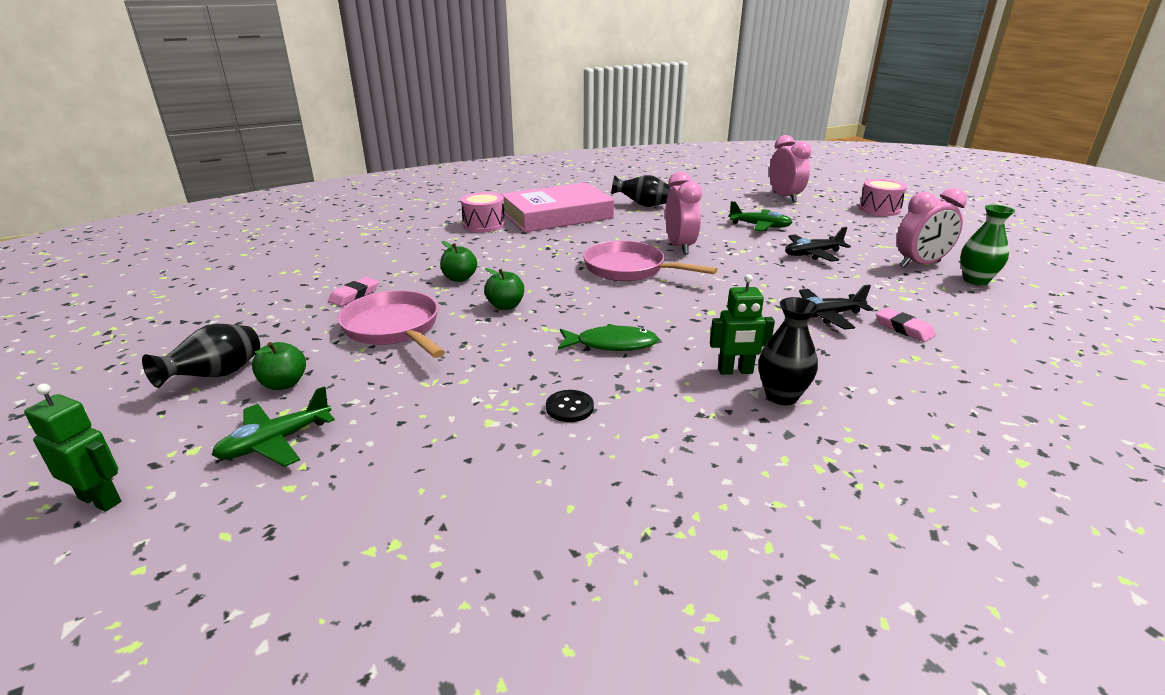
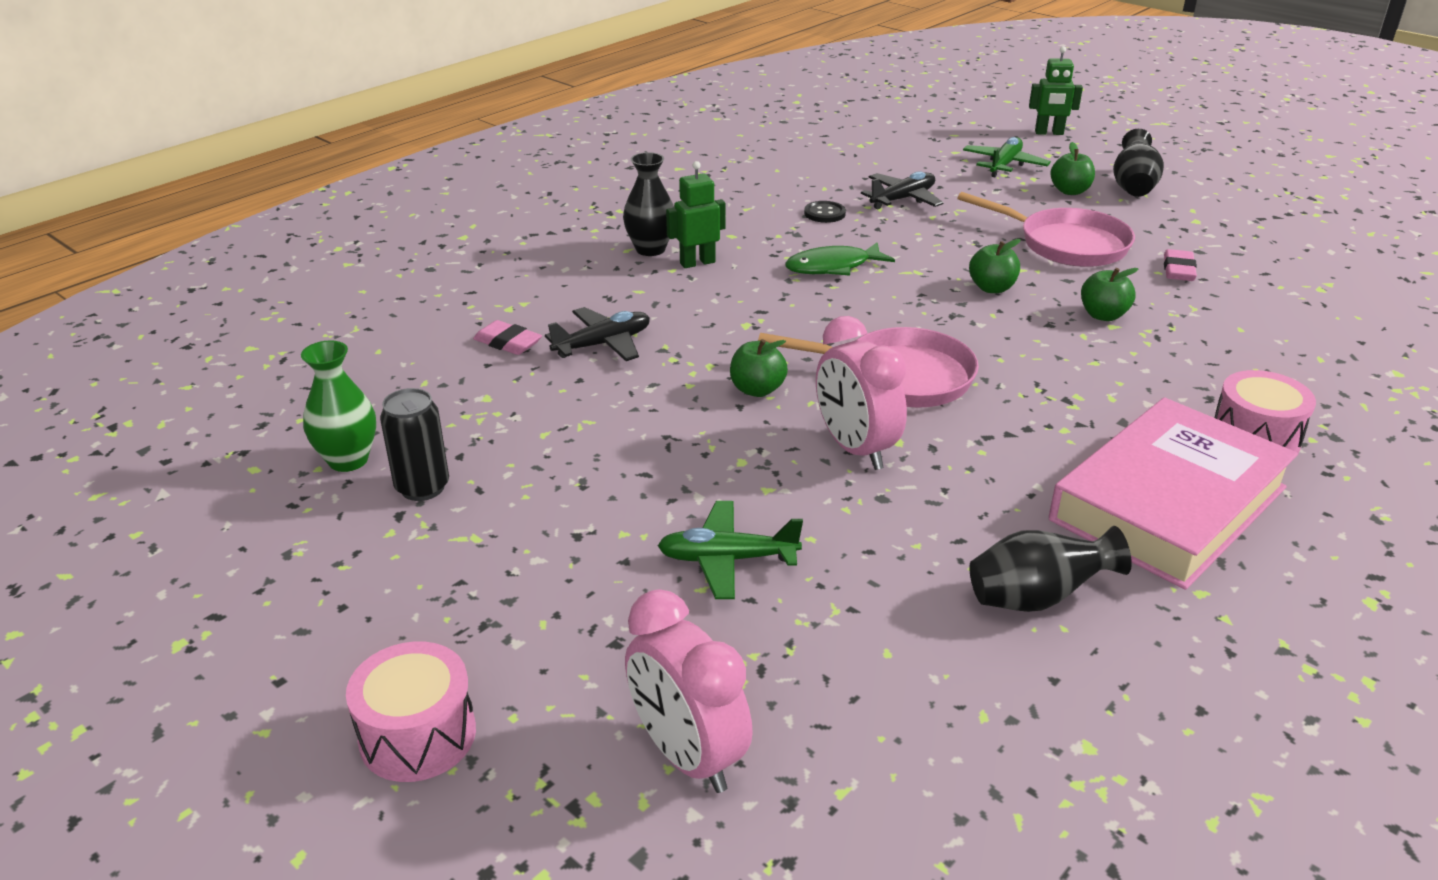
camera: 160 degrees right, 5 degrees up
black plane [785,227,851,262] -> black plane moved to [861,171,943,209]
pink clock [897,188,967,267] -> black can [380,388,449,501]
none -> green apple [730,339,788,397]

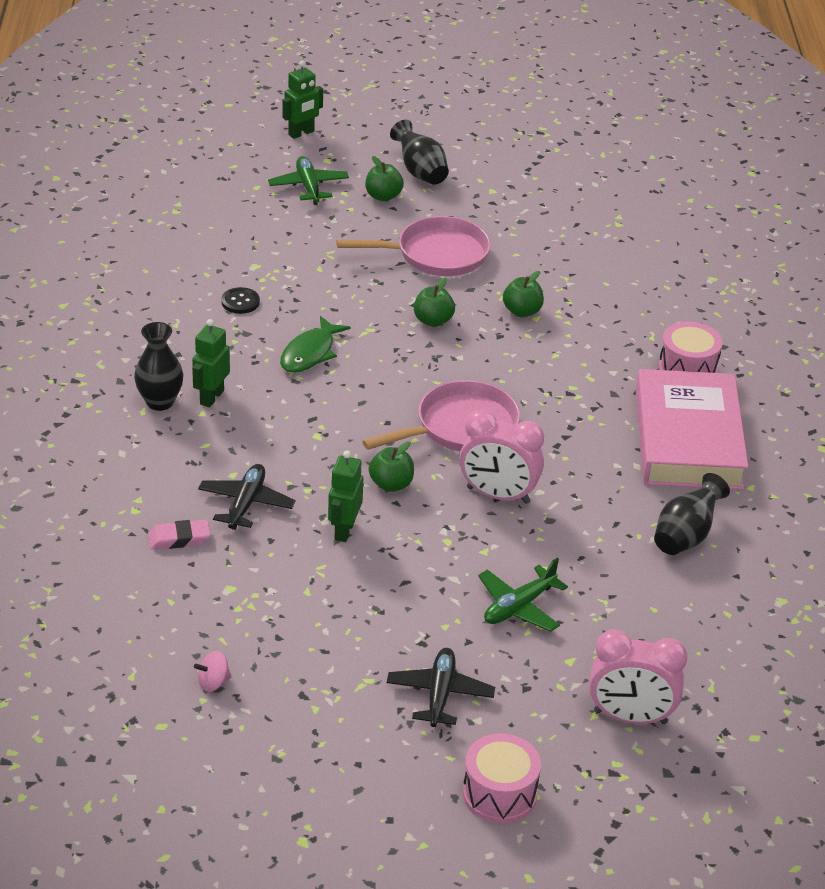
camera: 45 degrees left, 5 degrees up
green vase [301,340,376,472] -> pink spinning top [194,651,232,692]
black can [380,388,449,501] -> none
black plane [861,171,943,209] -> black plane moved to [387,648,495,727]
pink eraser [1164,249,1197,281] -> none
none -> green robot [328,451,363,542]

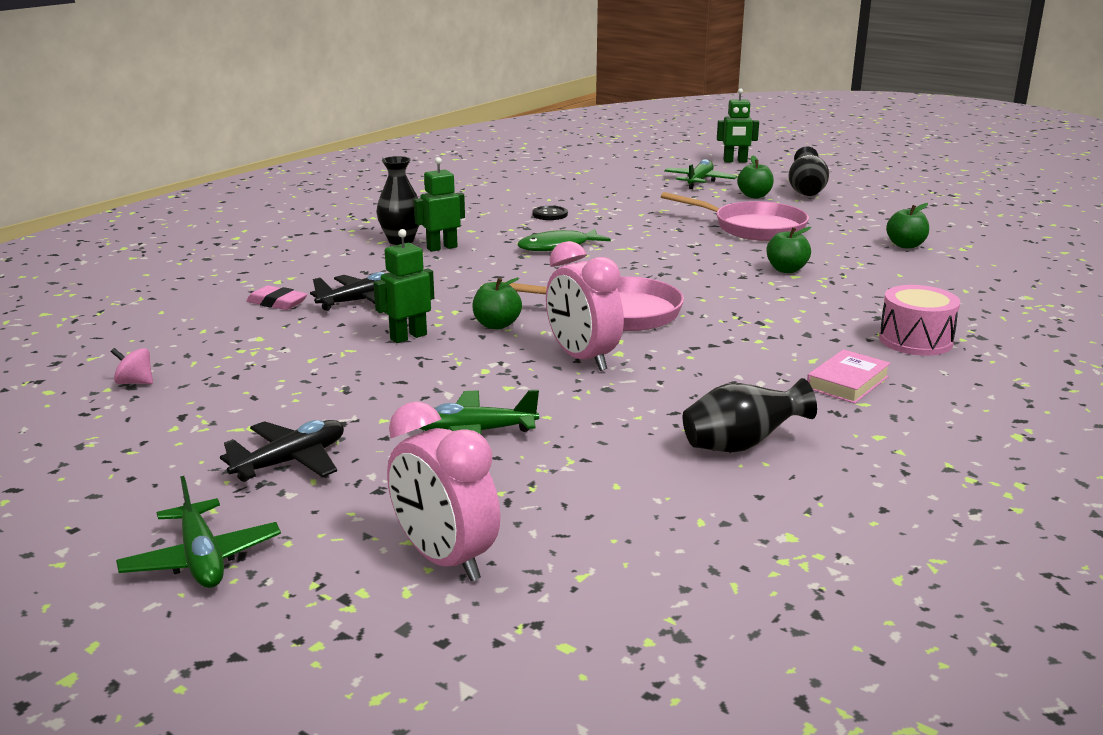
camera: 40 degrees right, 15 degrees down
green apple [414,277,455,327] -> green apple moved to [886,203,929,248]
pink drum [463,733,541,824] -> green plane [116,476,281,588]
pink book [636,369,748,490] -> pink book [807,349,891,404], size x0.42

